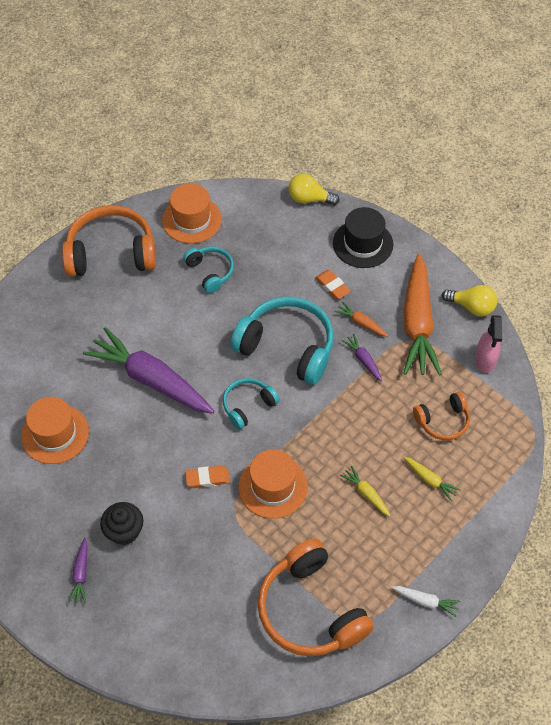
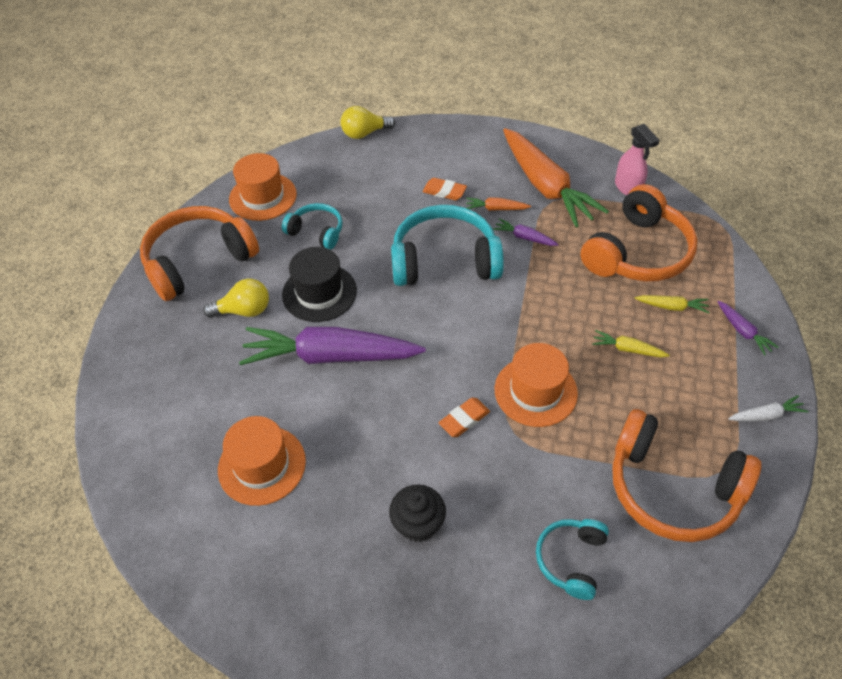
camera: 30 degrees left, 5 degrees down
purple carrot [68,538,88,603] -> purple carrot moved to [717,300,778,356]
turquoise headphones [223,378,280,430] -> turquoise headphones moved to [536,519,609,600]
black hat [333,207,393,268] -> black hat moved to [282,247,357,322]
orange headphones [413,391,470,440] -> orange headphones [581,184,697,281], size x1.87
yellow light bulb [442,285,497,317] -> yellow light bulb moved to [203,279,269,318]

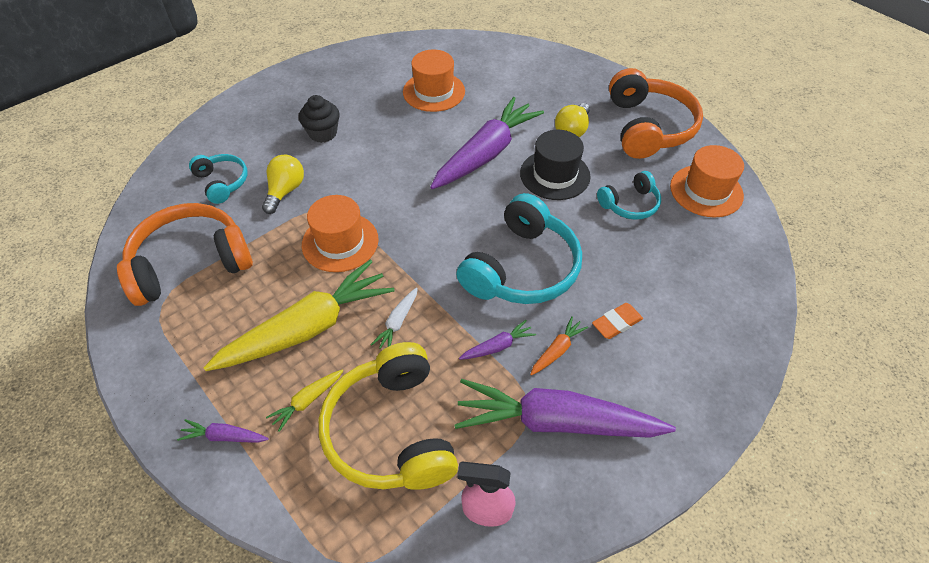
camera: 125 degrees right, 0 degrees up
yellow light bulb [341,106,395,139] -> yellow light bulb moved to [262,155,304,214]
orange eraser [438,397,490,437] -> none
orange carrot [503,128,609,228] -> purple carrot [454,379,676,438]
orange headphones [581,184,697,281] -> yellow headphones [319,342,458,490]
yellow carrot [592,330,670,357] -> yellow carrot [203,260,394,371], size x2.41
white carrot [728,395,809,421] -> white carrot moved to [371,287,418,349]

